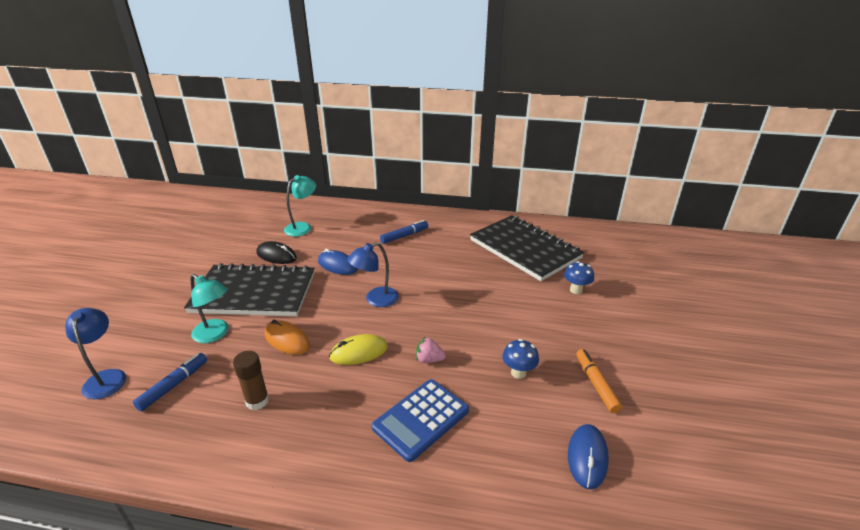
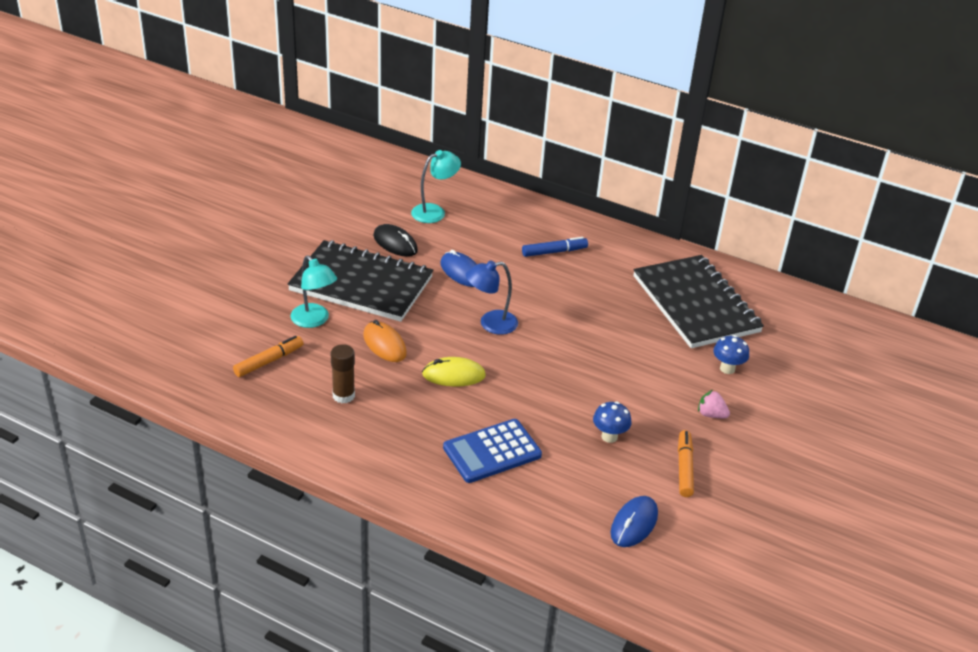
camera: 15 degrees right, 5 degrees up
blue lamp [65,308,126,399] -> none
blue marker [133,353,207,411] -> orange marker [233,336,304,377]
pink strawberry [416,337,446,363] -> pink strawberry moved to [698,390,730,418]

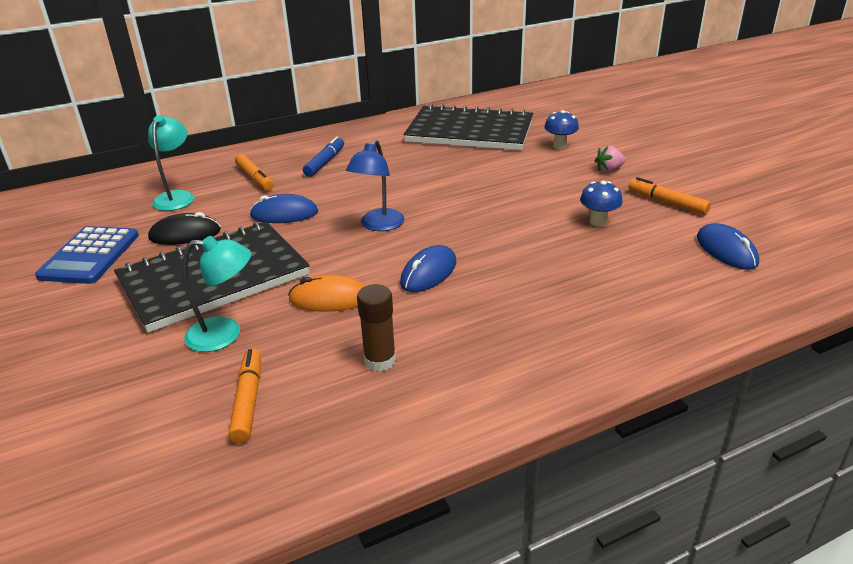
camera: 50 degrees left, 5 degrees down
yellow mouse [422,357,486,387] -> blue mouse [400,245,456,292]
blue calculator [443,419,542,483] -> blue calculator moved to [35,226,139,284]
none -> orange marker [235,154,273,191]

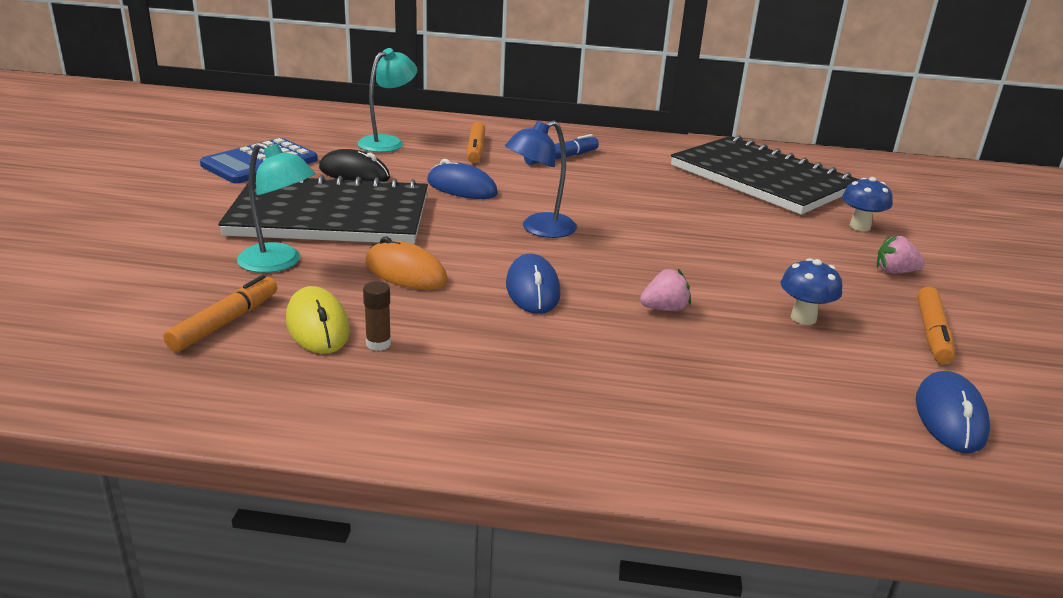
camera: 30 degrees right, 5 degrees down
brown glue stick [357,284,396,372] -> brown glue stick [363,281,391,351], size x0.64
blue mouse [400,245,456,292] -> blue mouse turned 75 degrees counterclockwise [506,253,561,314]
orange marker [628,177,711,215] -> orange marker turned 150 degrees counterclockwise [917,287,955,364]
none -> yellow mouse [286,286,350,354]
none -> pink strawberry [640,269,691,311]

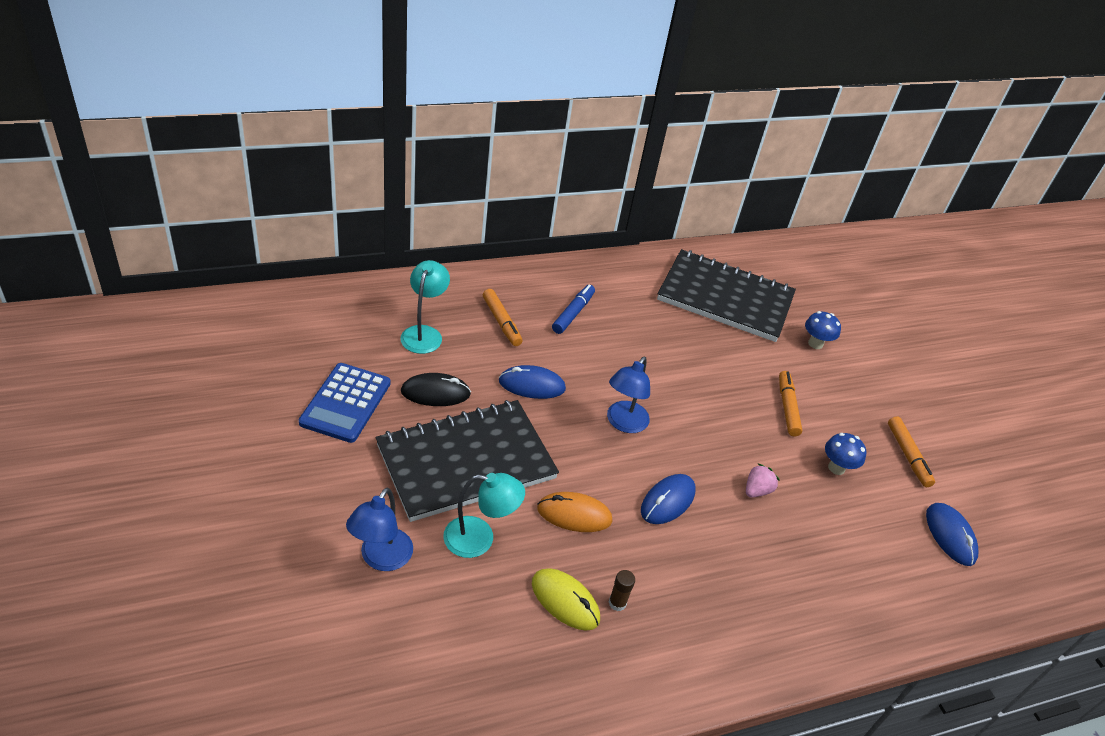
camera: 30 degrees left, 15 degrees up
orange marker [164,275,277,352] -> orange marker moved to [779,371,802,436]
blue mouse [506,253,561,314] -> blue mouse turned 75 degrees clockwise [641,474,696,524]
pink strawberry [877,235,925,273] -> none
none -> blue lamp [346,488,413,571]

